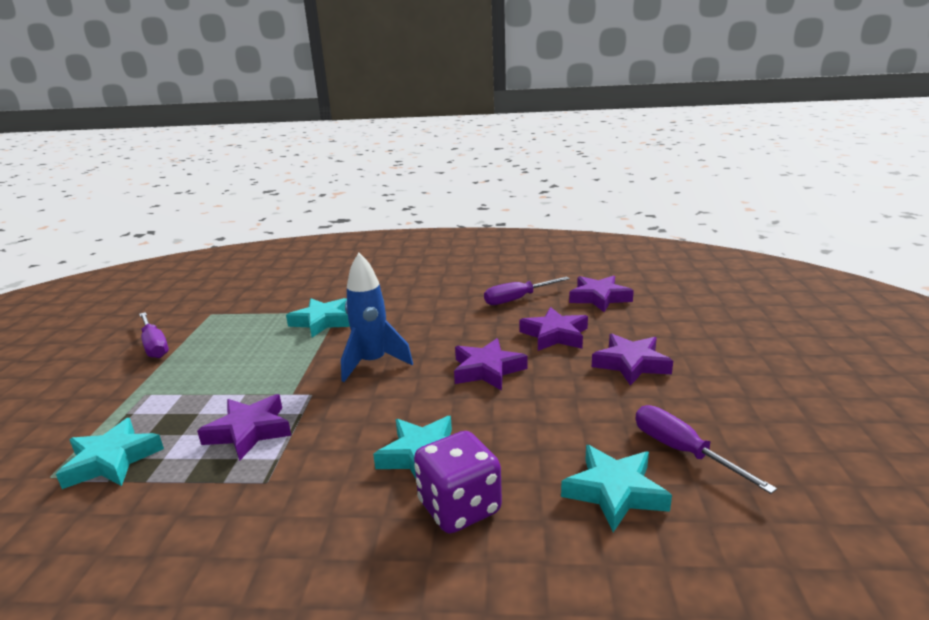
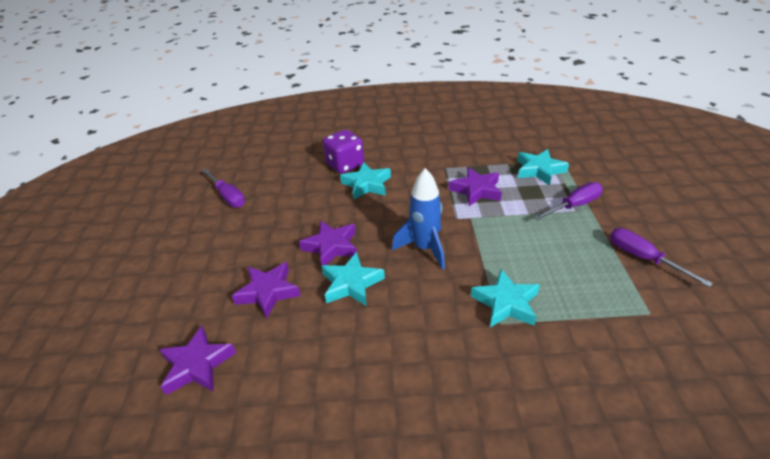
camera: 175 degrees right, 15 degrees up
purple screwdriver [484,276,570,305] -> purple screwdriver moved to [534,182,603,220]
turquoise star [561,445,672,532] -> turquoise star moved to [321,252,385,306]
purple star [592,334,673,386] -> none

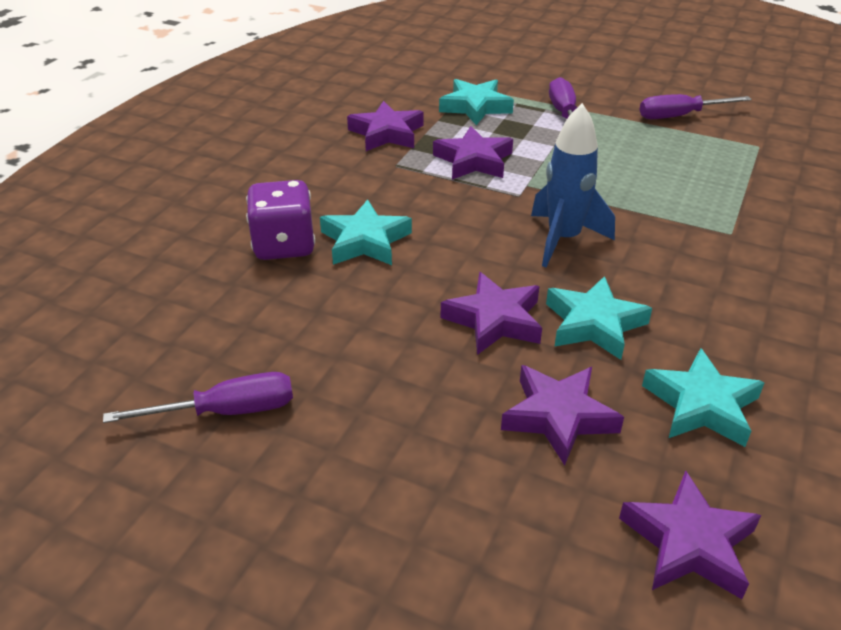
camera: 65 degrees left, 0 degrees up
turquoise star [471,269,540,327] -> turquoise star moved to [642,348,765,447]
none -> purple star [347,101,424,151]

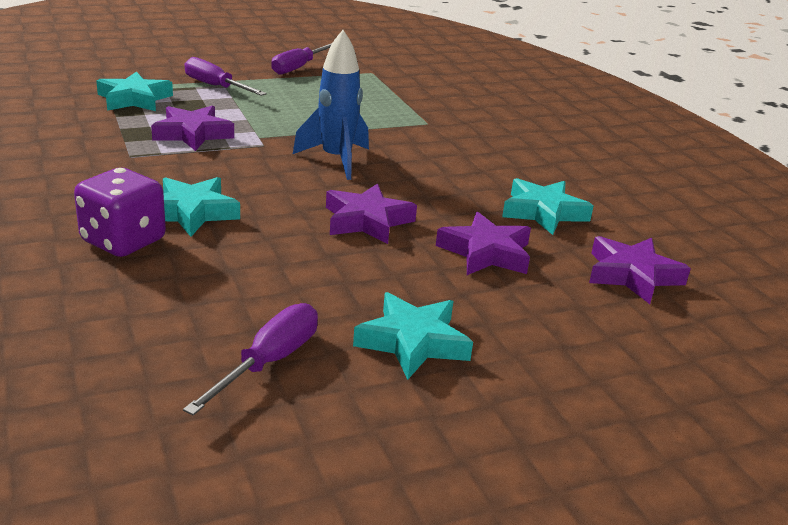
camera: 50 degrees left, 10 degrees down
purple star [347,101,424,151] -> none
turquoise star [546,276,652,360] -> turquoise star moved to [353,292,473,380]

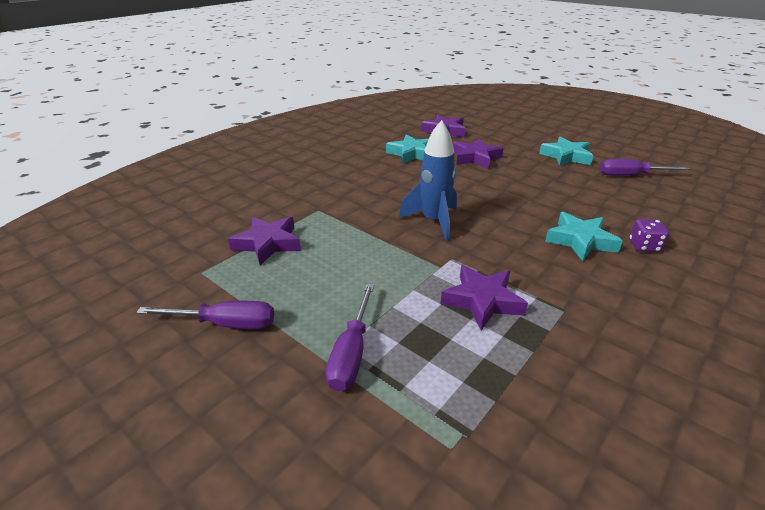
camera: 115 degrees left, 5 degrees up
purple dice [74,168,166,257] -> purple dice [630,219,669,252], size x0.57
turquoise star [96,72,173,111] -> none
purple star [326,184,417,244] -> purple star moved to [228,217,301,265]

